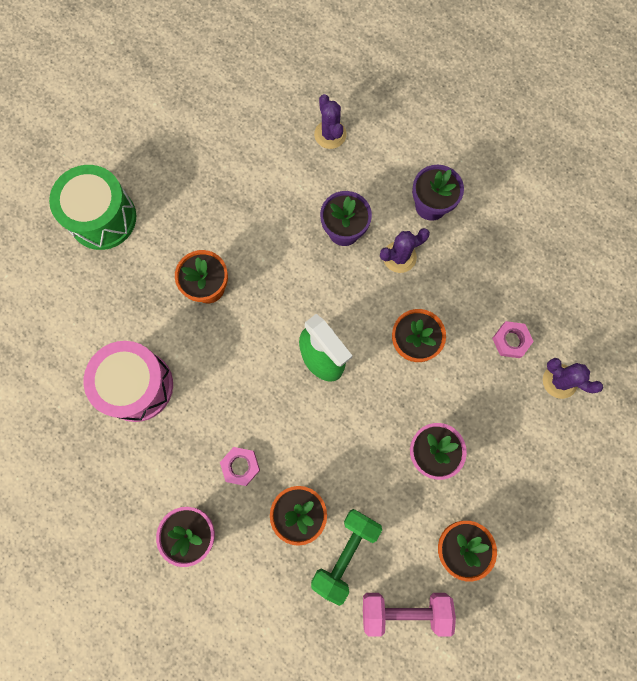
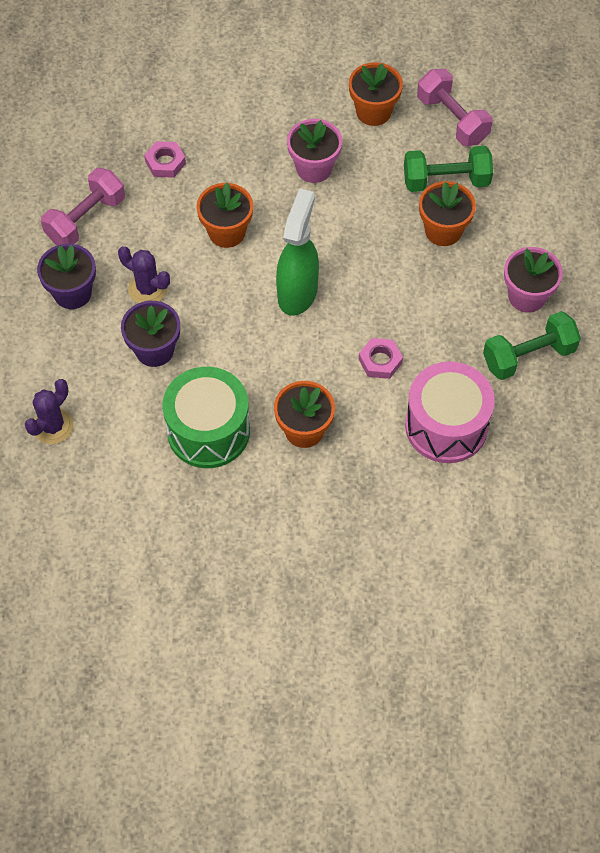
camera: 125 degrees left, 15 degrees down
green drum [49,165,136,250] -> green drum moved to [163,367,250,468]
pink nut [220,447,260,486] -> pink nut moved to [359,338,403,379]
purple cactus [543,358,603,399] -> none
none -> pink dumbbell [41,168,125,245]
none -> green dumbbell [483,311,581,380]

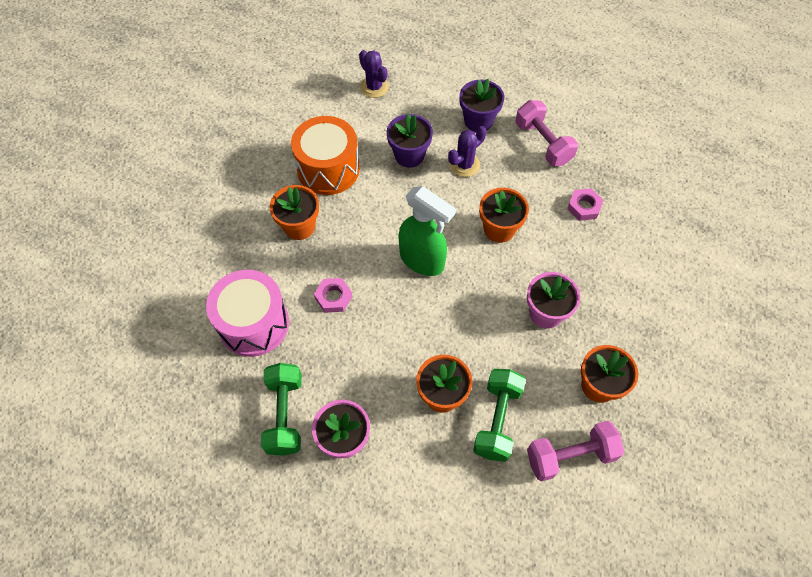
camera: 110 degrees right, 0 degrees up
green drum [163,367,250,468] -> orange drum [291,116,360,195]

